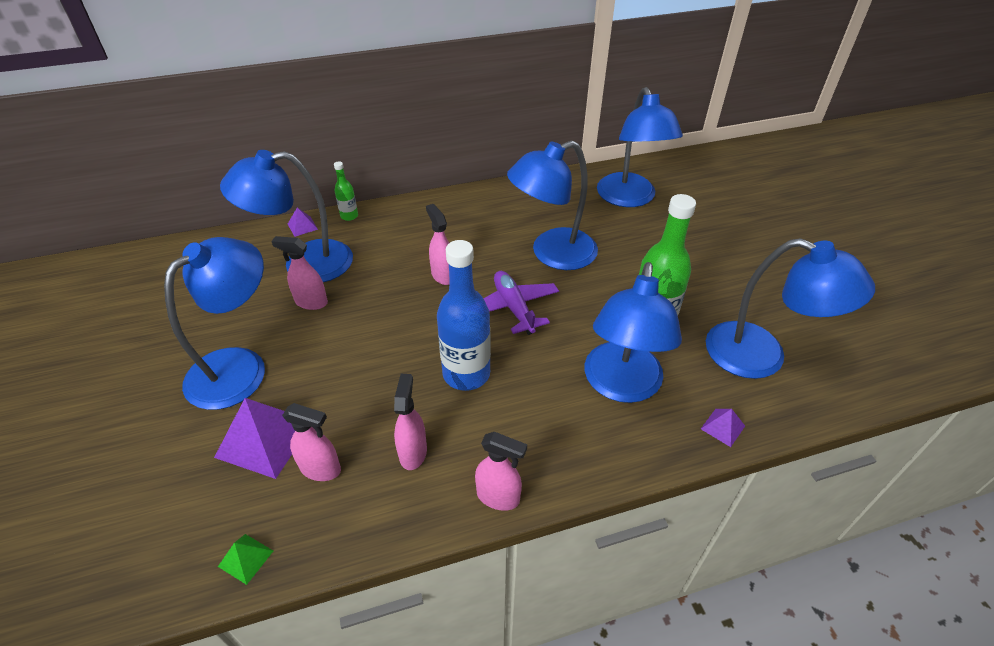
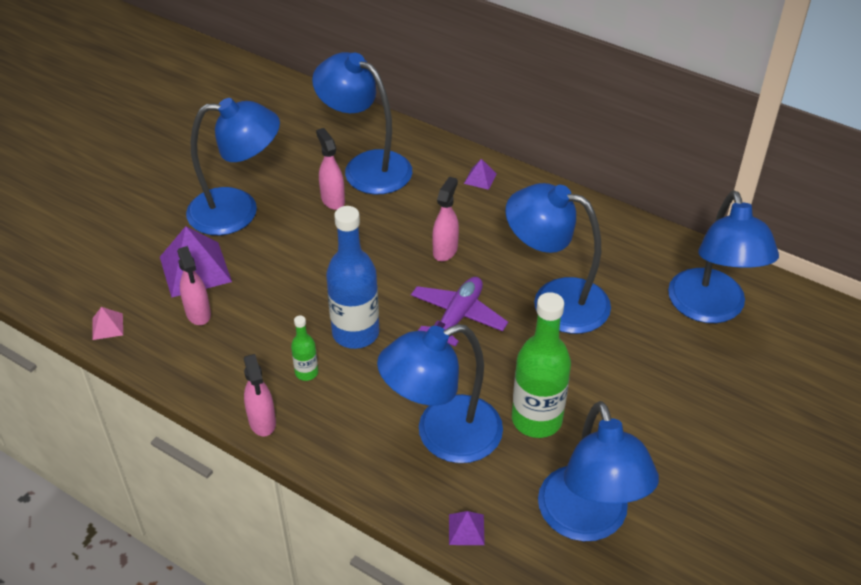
camera: 50 degrees right, 0 degrees up
green pyramid [218,534,273,585] -> pink pyramid [93,307,123,340]
purple pyramid [288,208,318,237] -> purple pyramid moved to [464,159,497,190]
green bottle [334,161,358,221] -> green bottle moved to [291,315,318,381]
pink spray bottle [394,374,427,470] -> none
blue lamp [597,87,683,207] -> blue lamp turned 45 degrees counterclockwise [668,190,779,323]

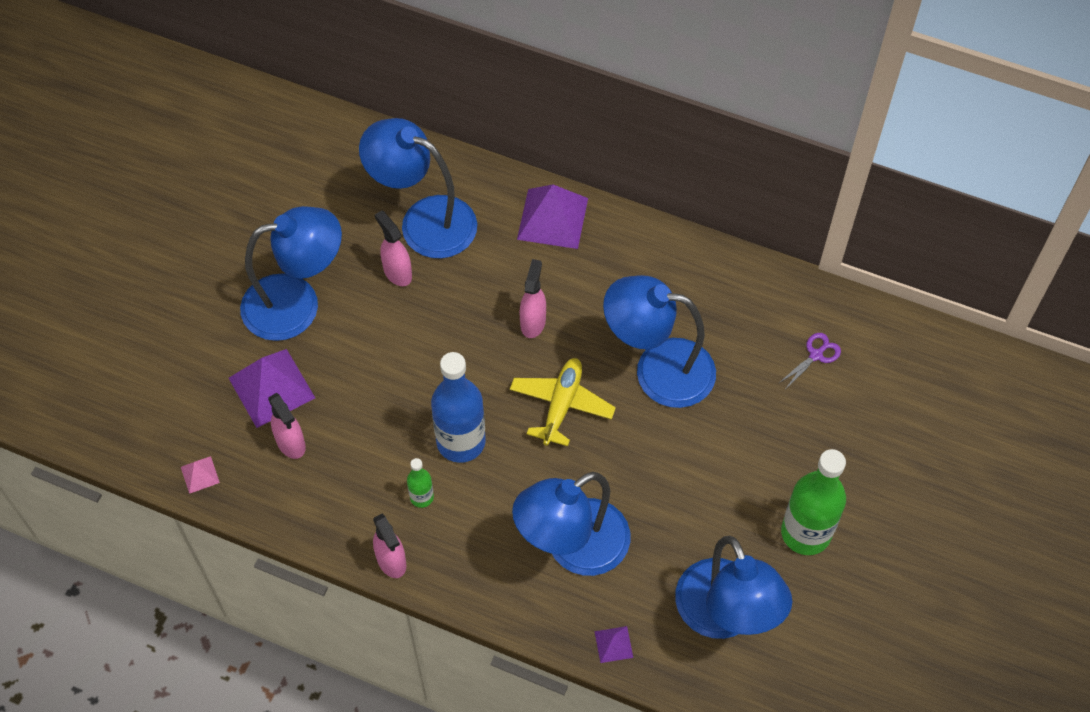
camera: 10 degrees left, 15 degrees up
purple plane [411,277,508,347] -> yellow plane [510,358,616,446]
purple pyramid [464,159,497,190] -> purple pyramid [517,185,588,249], size x2.12
green bottle [512,292,571,438] -> green bottle moved to [781,449,846,555]
blue lamp [668,190,779,323] -> purple scissors [778,333,841,389]

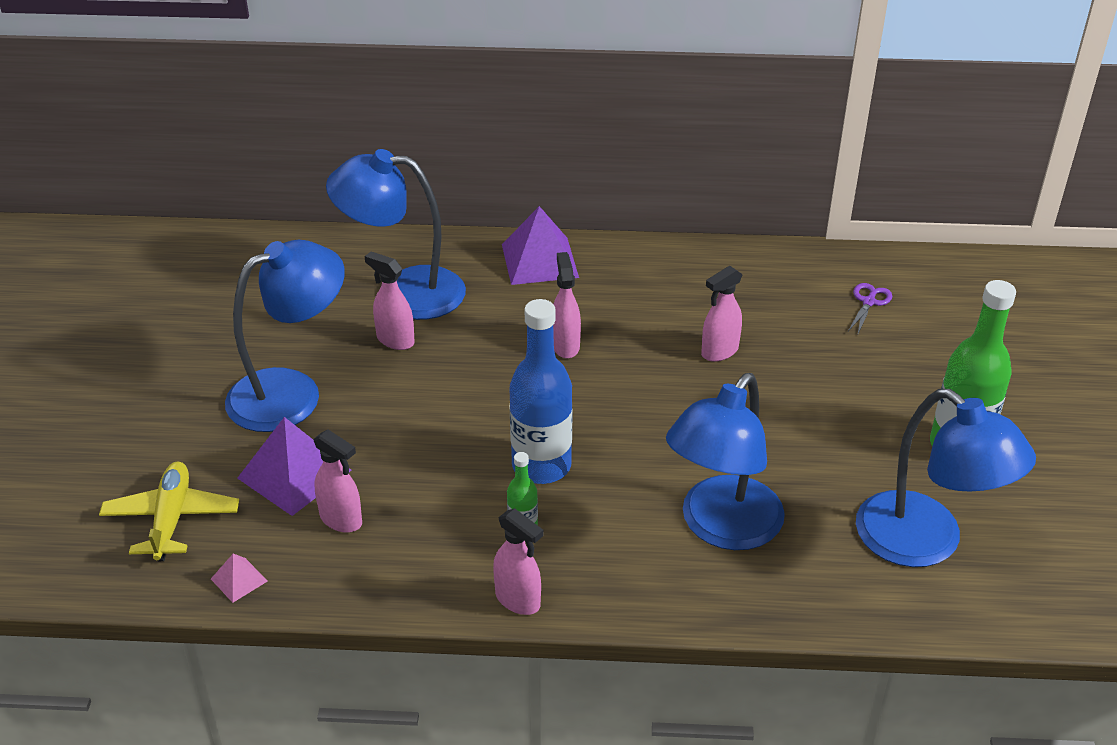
camera: 20 degrees left, 20 degrees down
yellow plane [510,358,616,446] -> yellow plane moved to [99,462,239,561]
purple pyramid [594,626,633,663] -> none
blue lamp [603,275,716,408] -> pink spray bottle [701,266,743,362]

